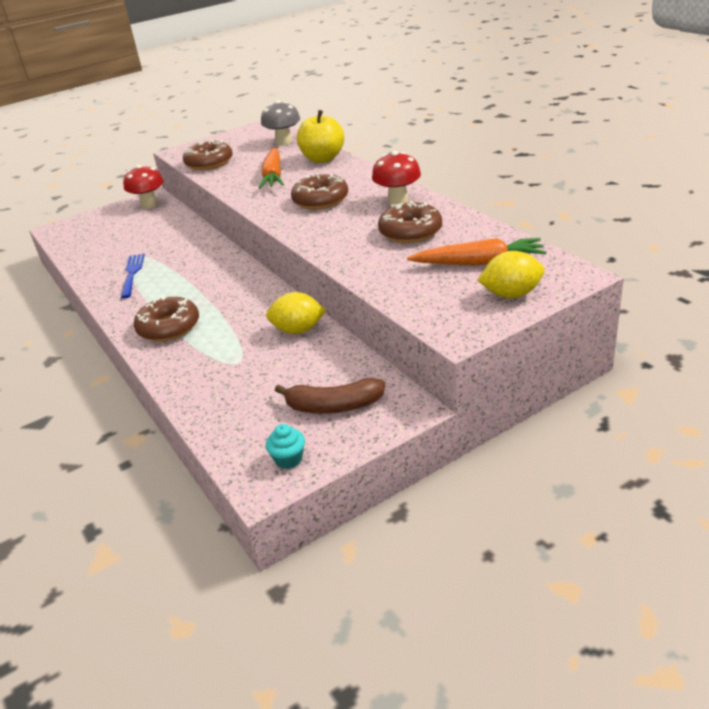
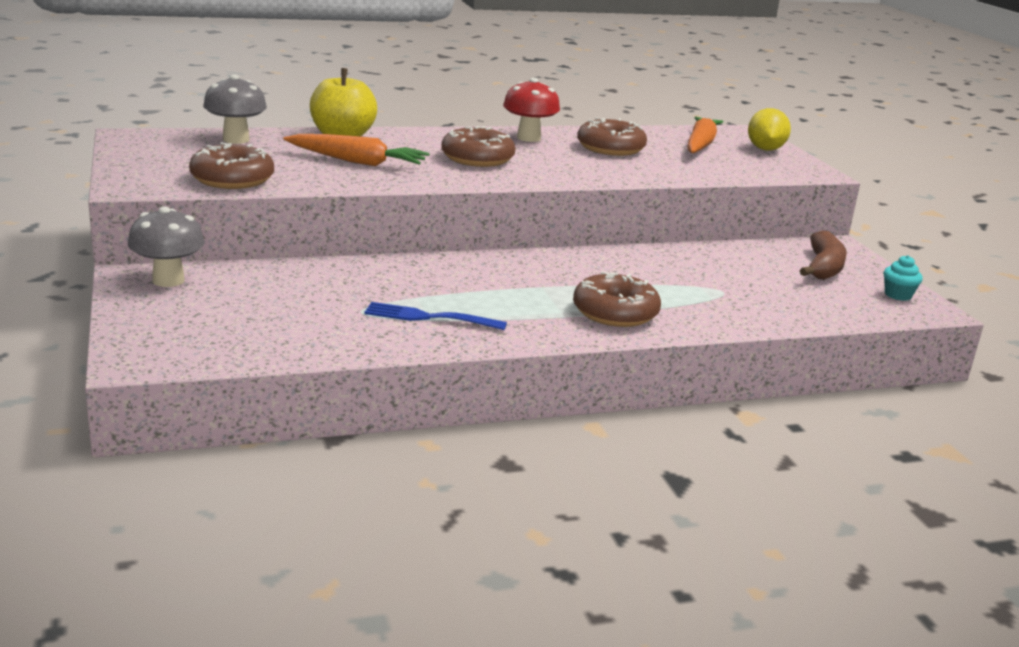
camera: 80 degrees left, 10 degrees down
red mushroom [123,165,164,209] -> grey mushroom [128,206,205,287]
yellow lemon [266,292,326,334] -> none

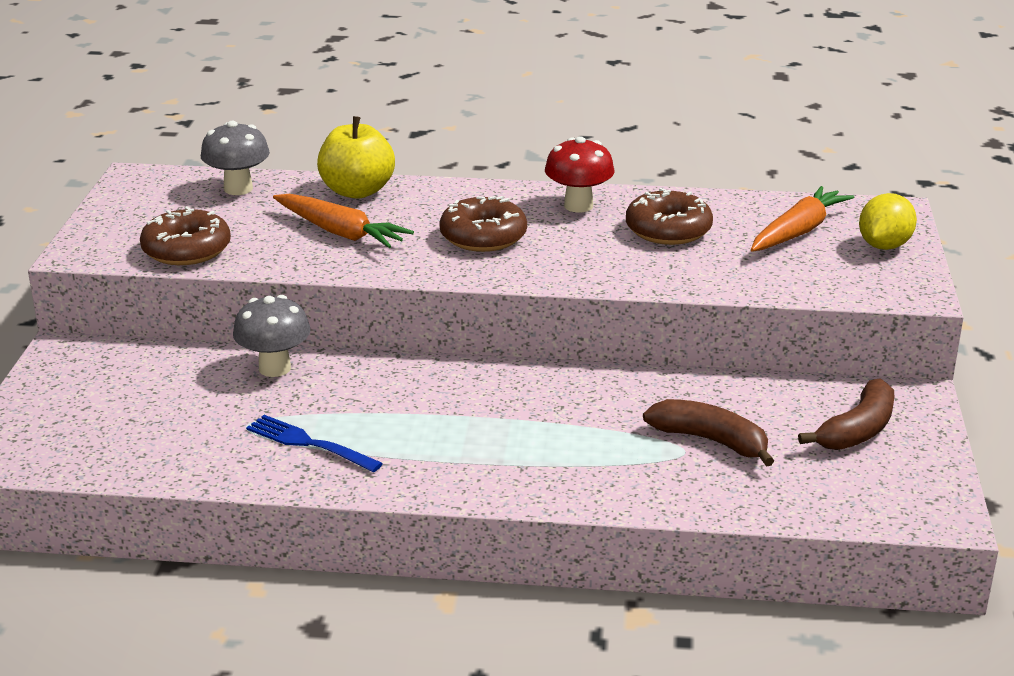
camera: 25 degrees right, 5 degrees up
grey mushroom [128,206,205,287] -> grey mushroom moved to [233,295,311,377]
brown donut [573,272,661,327] -> none
turquoise cupcake [884,255,923,301] -> none
none -> brown banana [643,399,774,467]

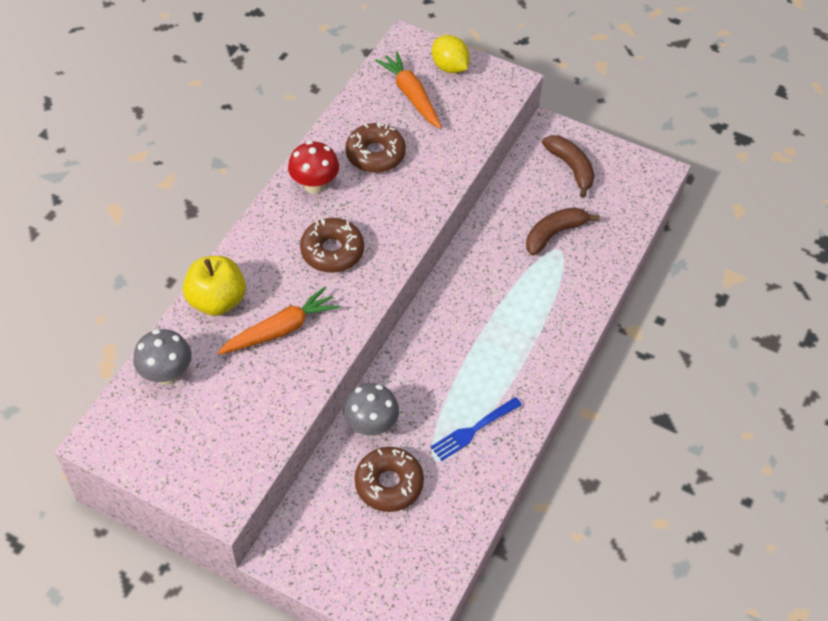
camera: 70 degrees left, 25 degrees up
brown donut [140,206,231,265] -> brown donut moved to [355,447,424,512]

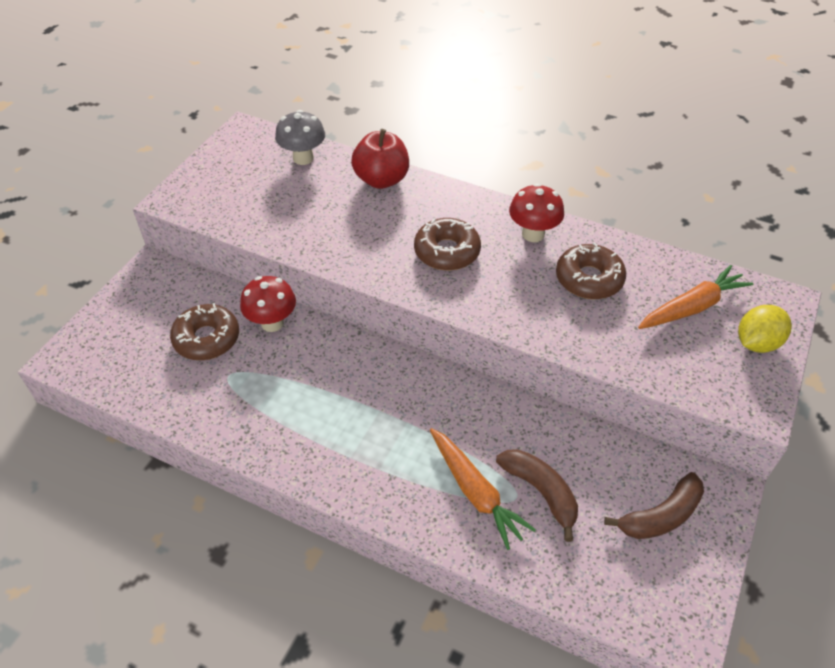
camera: 90 degrees right, 5 degrees down
yellow apple [183,256,246,316] -> red apple [351,129,409,189]
orange carrot [217,287,340,355] -> orange carrot moved to [430,428,536,550]
grey mushroom [343,383,399,436] -> red mushroom [240,276,296,332]
blue fork [431,397,522,461] -> none

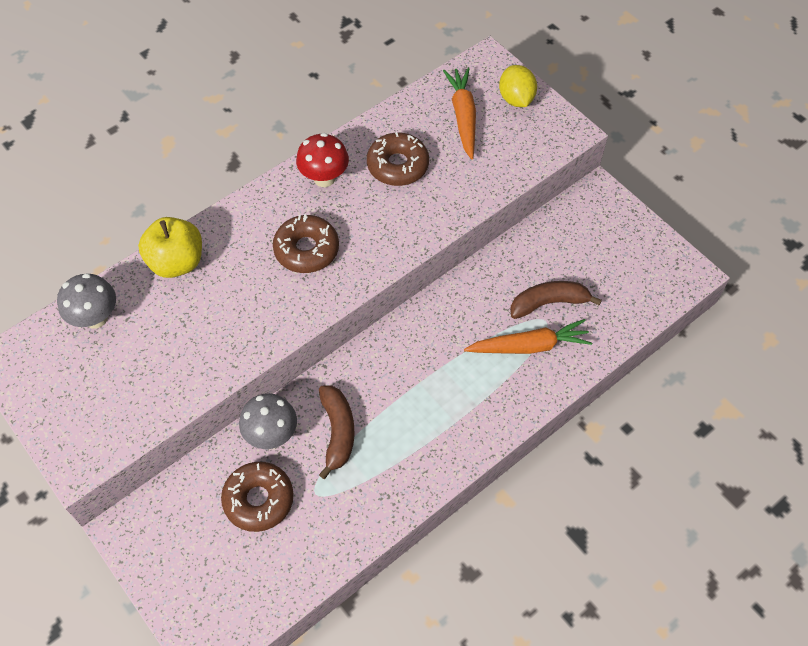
camera: 65 degrees left, 10 degrees up
red mushroom [240,276,296,332] -> grey mushroom [239,393,297,449]
red apple [351,129,409,189] -> yellow apple [138,217,202,278]
brown banana [604,472,704,539] -> brown banana moved to [319,386,355,479]

